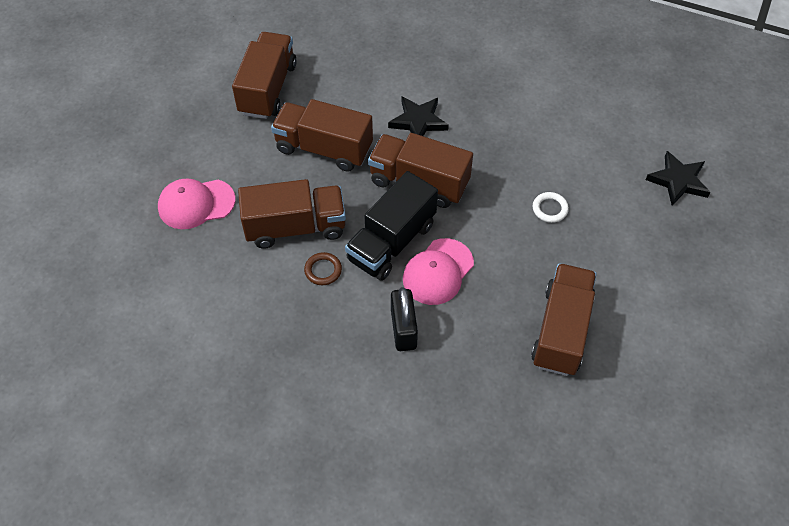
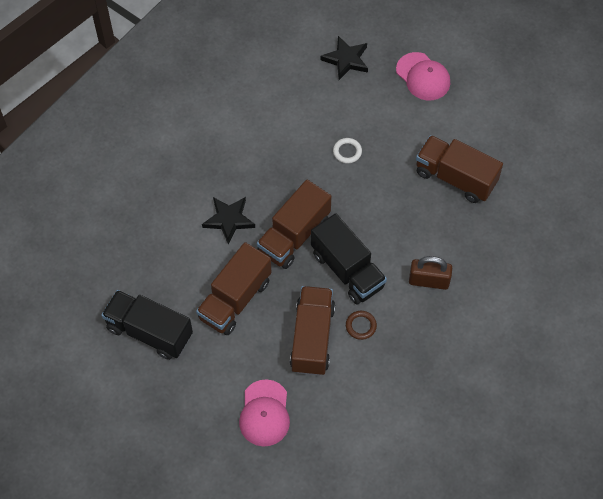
camera: 75 degrees left, 5 degrees up
brown truck [232,32,297,119] -> black truck [101,290,193,360]
black padlock [391,287,418,351] -> brown padlock [409,256,452,290]
pink cap [403,238,474,305] -> pink cap moved to [396,52,450,100]

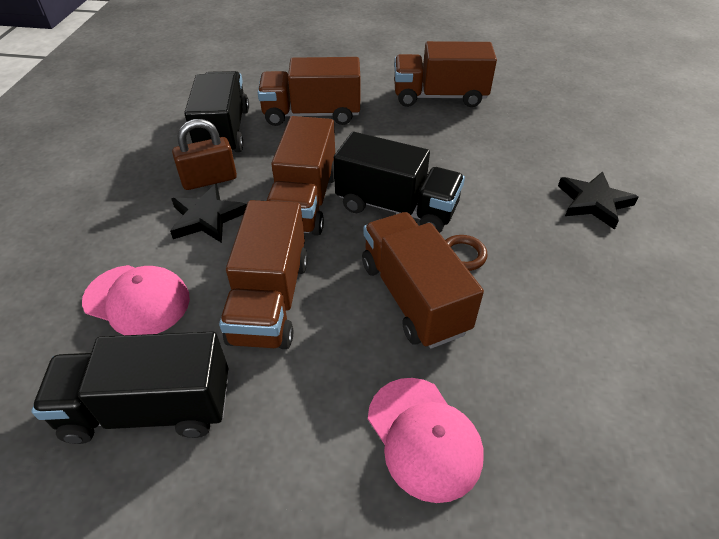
camera: 30 degrees left, 15 degrees down
black star [320,36,368,80] -> black star moved to [558,172,639,230]
white ring [333,138,362,163] -> brown truck [258,57,360,126]
pink cap [396,52,450,100] -> pink cap moved to [82,265,190,335]
brown padlock [409,256,452,290] -> brown padlock moved to [172,119,237,190]
none -> black truck [184,71,249,152]

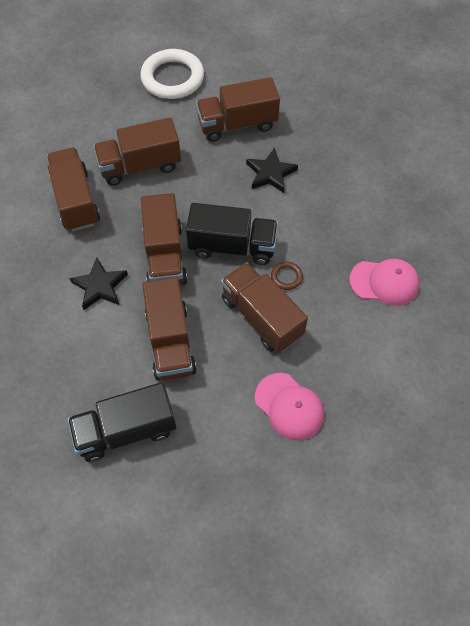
camera: 15 degrees left, 15 degrees up
pink cap [82,265,190,335] -> pink cap moved to [349,259,420,306]
brown padlock [172,119,237,190] -> none
black truck [184,71,249,152] -> brown truck [47,147,100,231]
black star [558,172,639,230] -> black star moved to [246,147,298,193]
none -> white ring [140,49,204,99]

